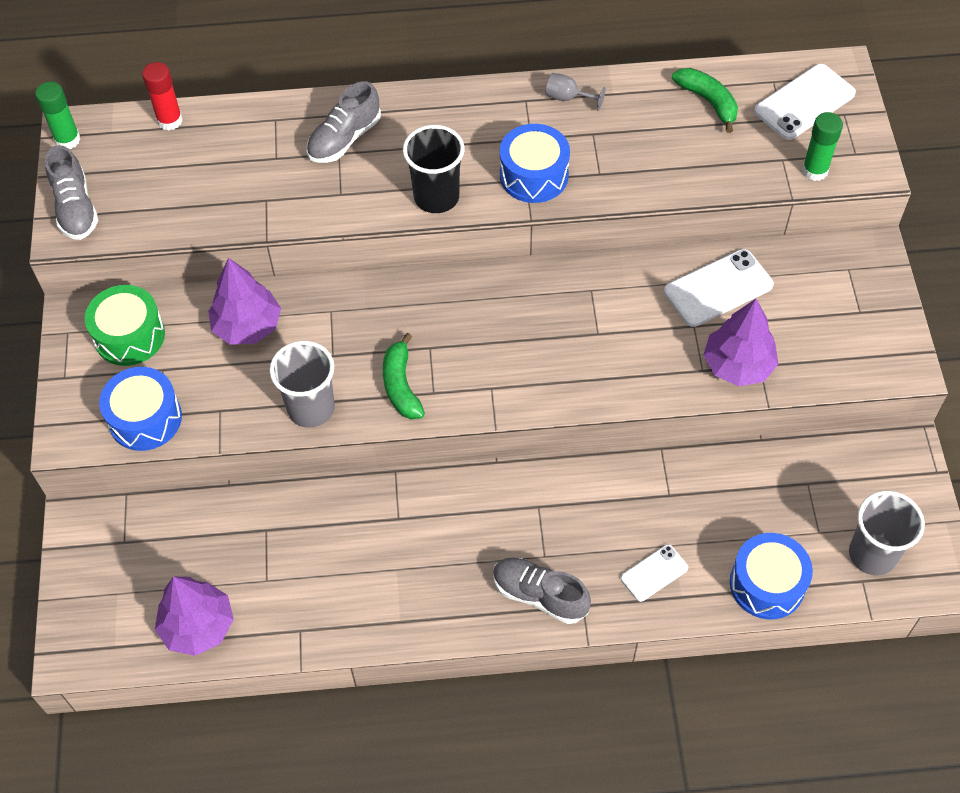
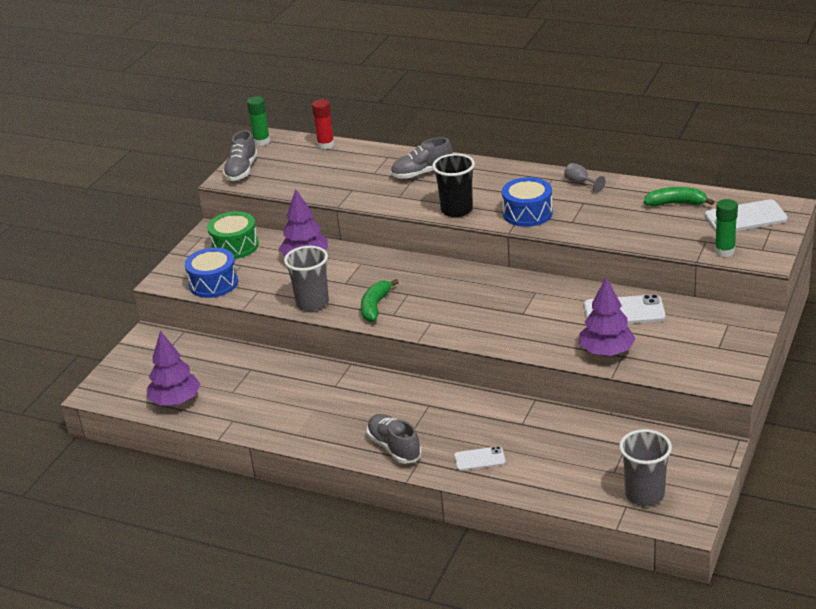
camera: 30 degrees right, 25 degrees down
green banana [672,68,738,133] -> green banana turned 75 degrees counterclockwise [644,187,714,207]
blue drum [730,533,813,619] -> none

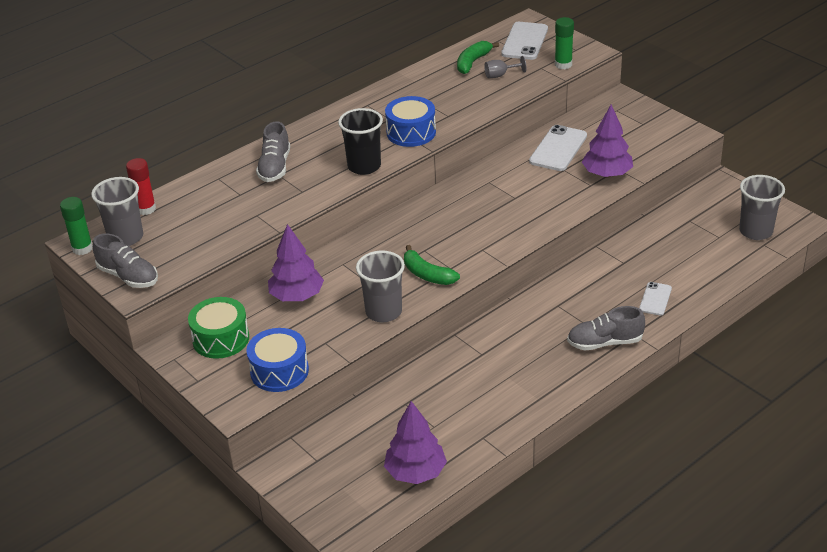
camera: 65 degrees left, 5 degrees up
grey goblet [564,163,605,193] -> grey goblet moved to [484,56,526,78]
none -> grey cup [91,177,143,246]

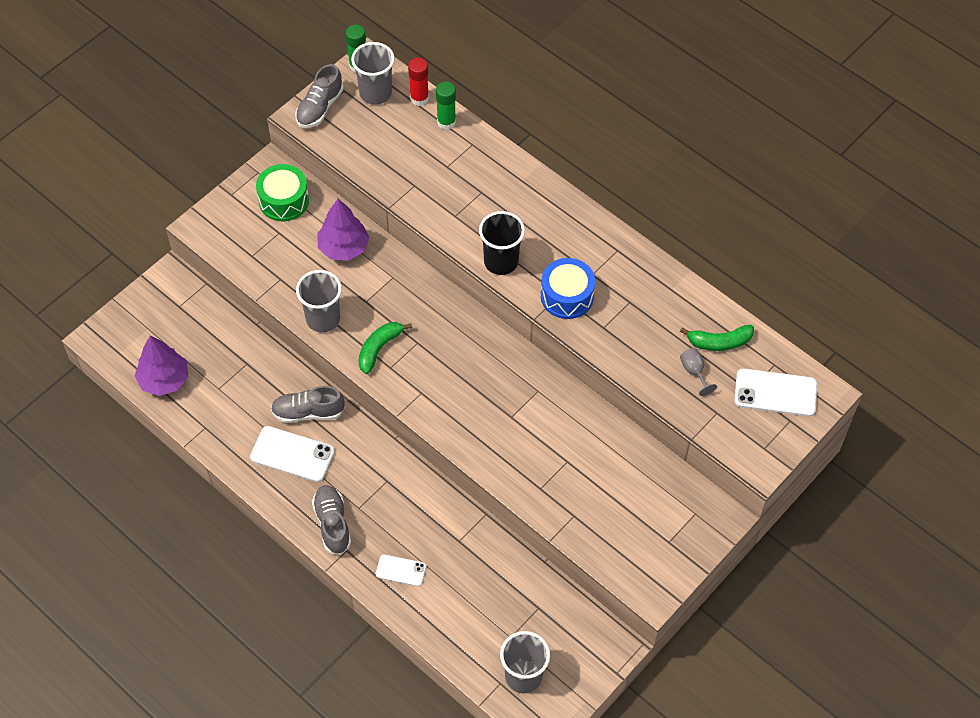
camera: 80 degrees right, 20 degrees up
blue drum [247,328,309,392] -> none
grey shoe [256,121,290,182] -> grey shoe moved to [271,386,345,423]
green banana [457,41,499,74] -> green banana turned 150 degrees clockwise [680,325,754,351]
white phone [529,125,587,171] -> white phone moved to [250,426,335,482]
green glue stick [555,17,574,69] -> green glue stick moved to [436,81,456,130]
purple tree [582,104,633,178] -> none

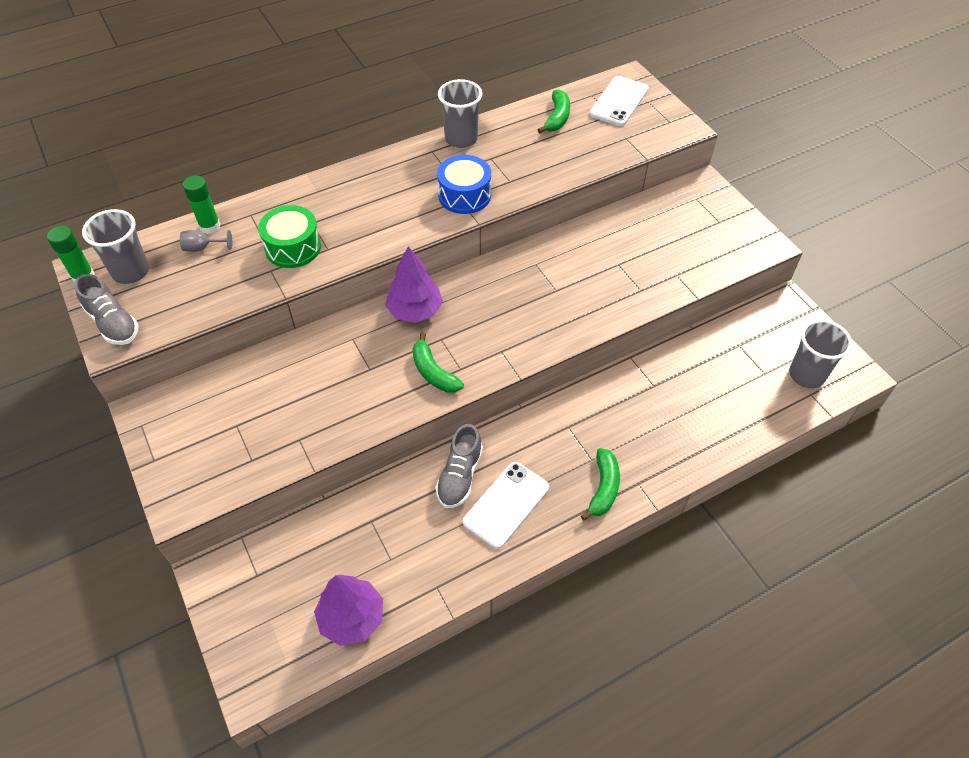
camera: 70 degrees left, 5 degrees down
green drum [256,164,309,221] -> green drum moved to [258,205,321,268]
grey cup [296,270,342,332] -> grey cup moved to [438,79,482,148]
grey shoe [312,485,351,555] -> green banana [581,448,620,521]
purple tree [317,199,370,261] -> purple tree moved to [385,246,443,323]
white phone [376,554,426,586] -> none
red glue stick [408,58,429,106] -> none
black cup [479,211,525,275] -> none
grey goblet [680,348,717,396] -> grey goblet moved to [180,230,232,252]

